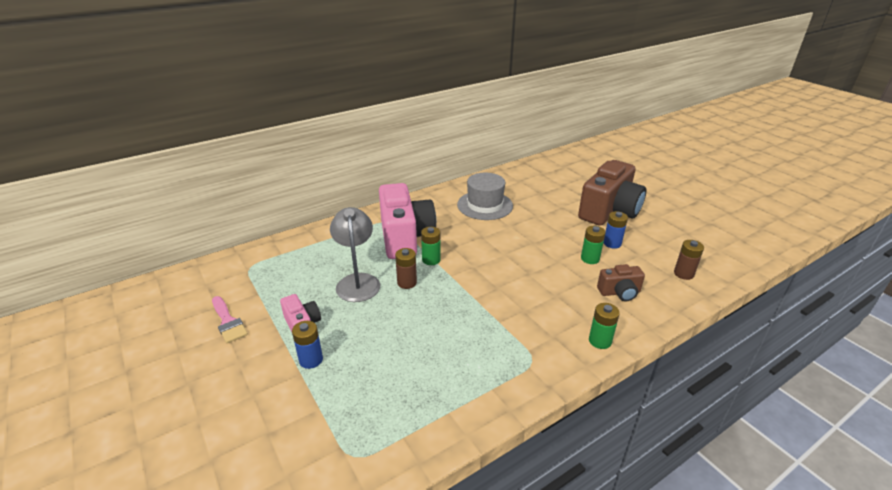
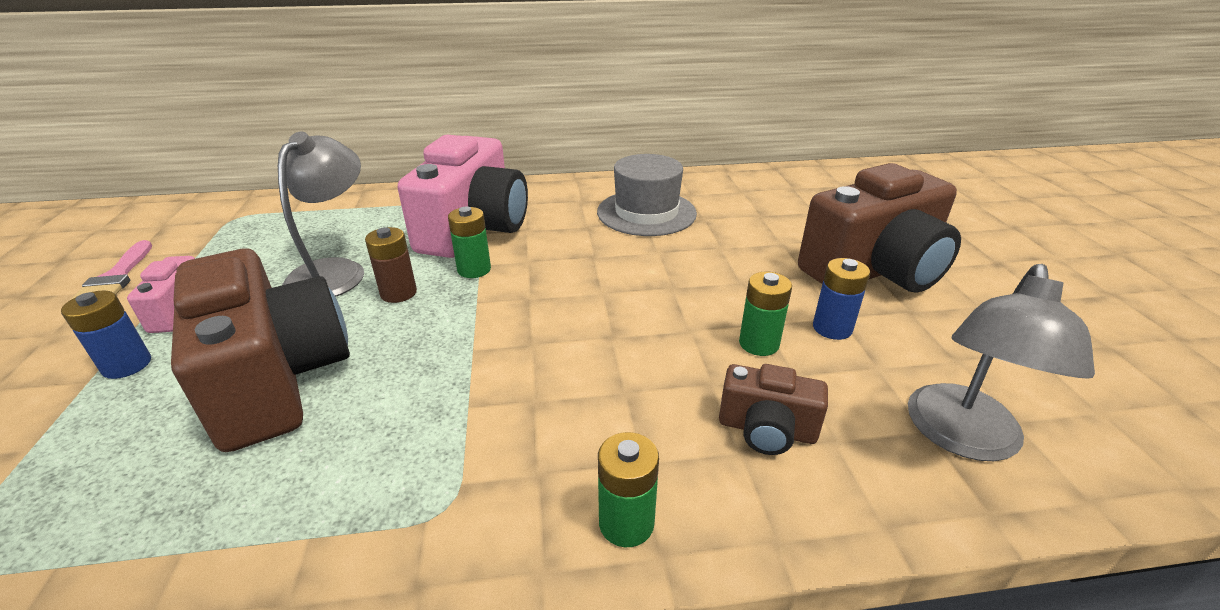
camera: 25 degrees right, 0 degrees up
brown battery [674,240,704,280] -> grey lamp [908,264,1095,461]
none -> brown camera [171,249,350,452]

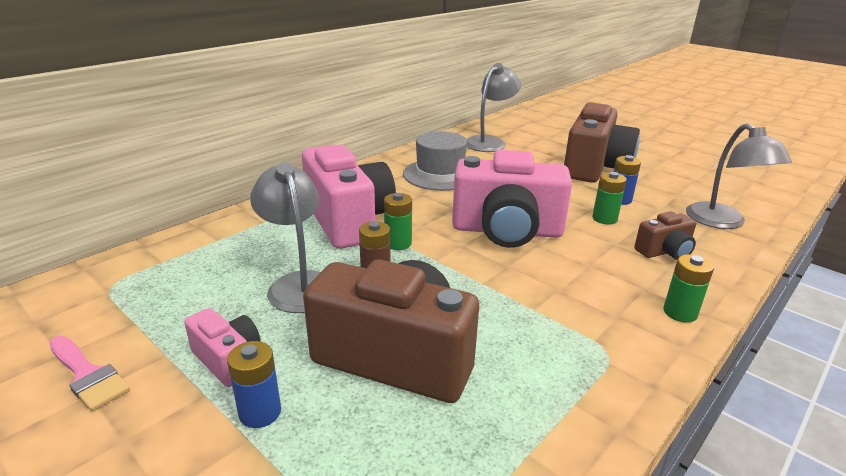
camera: 40 degrees left, 5 degrees down
none -> pink camera [452,150,572,248]
none -> grey lamp [467,63,521,152]

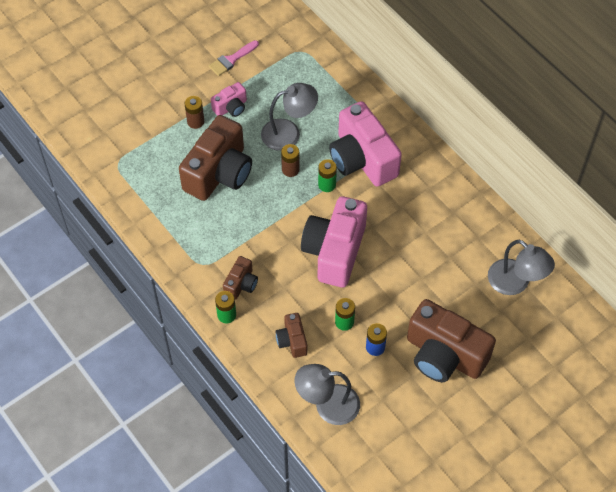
camera: 100 degrees right, 30 degrees up
blue battery [227,341,281,428] -> brown battery [184,96,204,129]
pink camera [302,145,396,249] -> pink camera turned 75 degrees clockwise [329,101,402,187]
grey hat [403,131,467,191] -> none
none -> brown camera [223,256,258,300]

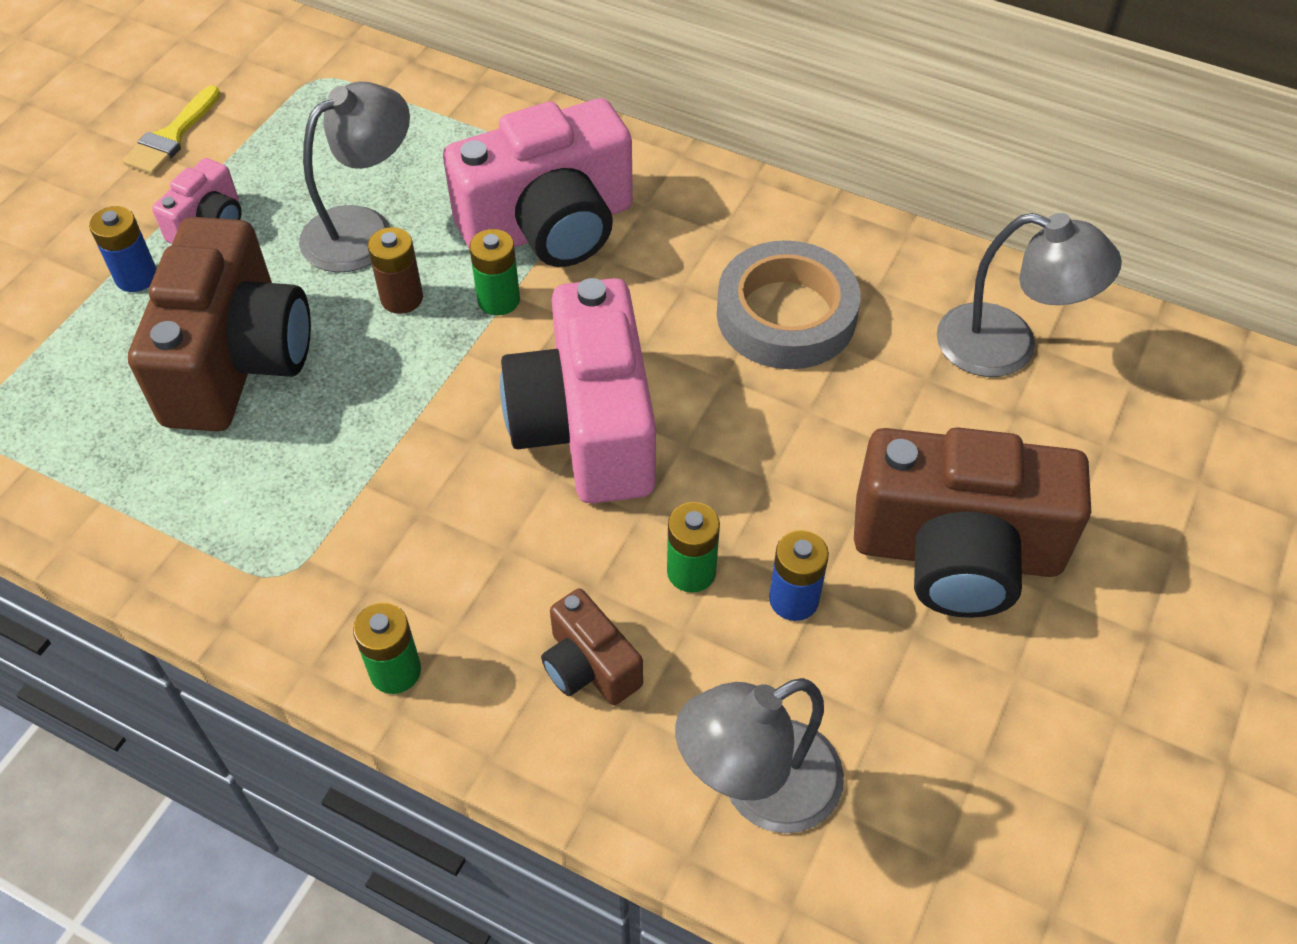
camera: 25 degrees left, 5 degrees down
brown battery [184,96,204,129] -> blue battery [89,206,157,292]
pink brush [209,40,259,76] -> yellow brush [122,85,221,175]
brown camera [223,256,258,300] -> none
pink camera [329,101,402,187] -> pink camera turned 60 degrees counterclockwise [443,98,633,267]
none -> grey tape [717,240,861,369]

